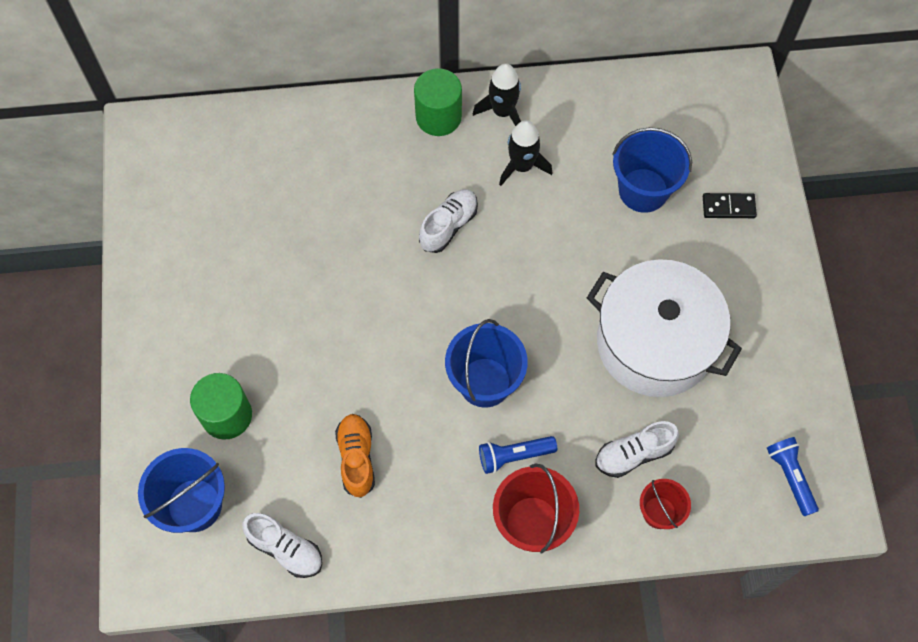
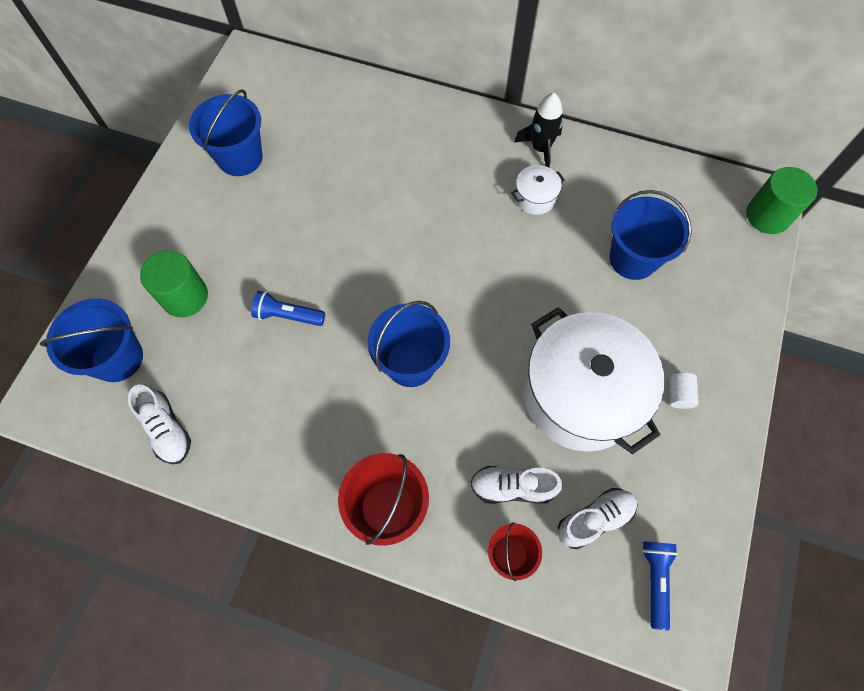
camera: 25 degrees right, 0 degrees up
orange shoe [335,414,375,498] -> none
green cylinder [414,68,462,136] -> green cylinder moved to [746,167,818,234]
white shoe [419,189,478,253] -> white shoe moved to [558,488,638,549]
blue flashlight [479,436,557,474] -> blue flashlight moved to [251,291,325,326]
black rocket [499,120,552,186] -> white pot [511,165,565,215]
black domino [703,193,757,218] -> none
none -> blue bucket [189,89,263,176]
none -> white cylinder [669,373,699,409]

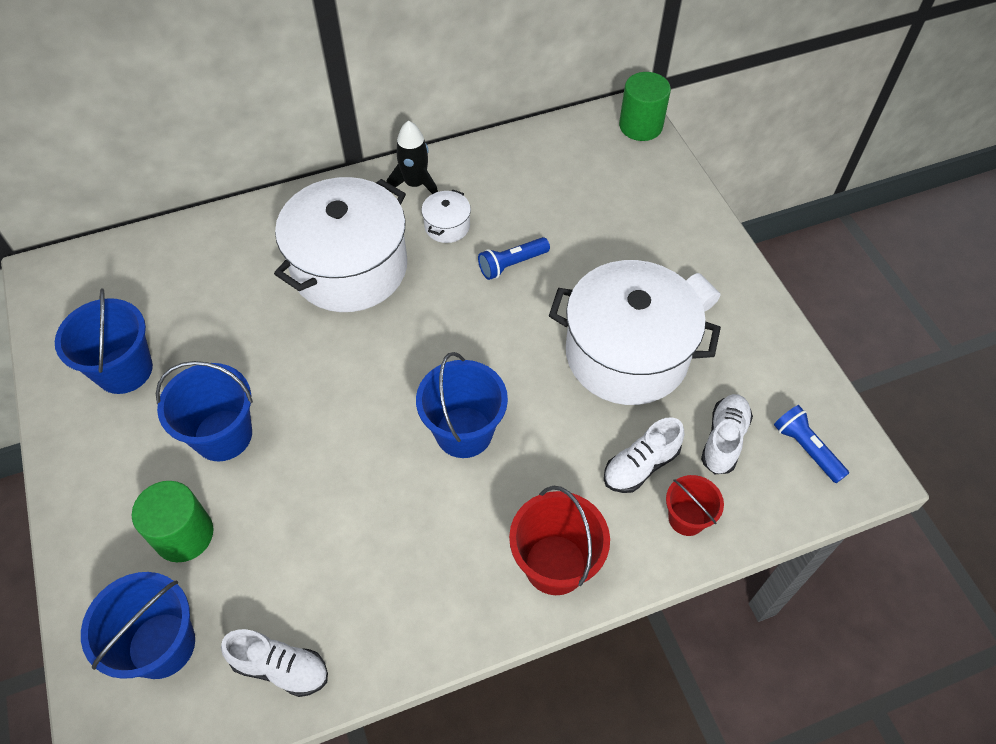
camera: 40 degrees left, 10 degrees down
blue flashlight [251,291,325,326] -> blue flashlight moved to [478,237,550,280]
blue bucket [609,190,692,280] -> blue bucket moved to [156,361,253,461]
none -> white pot [274,177,407,312]

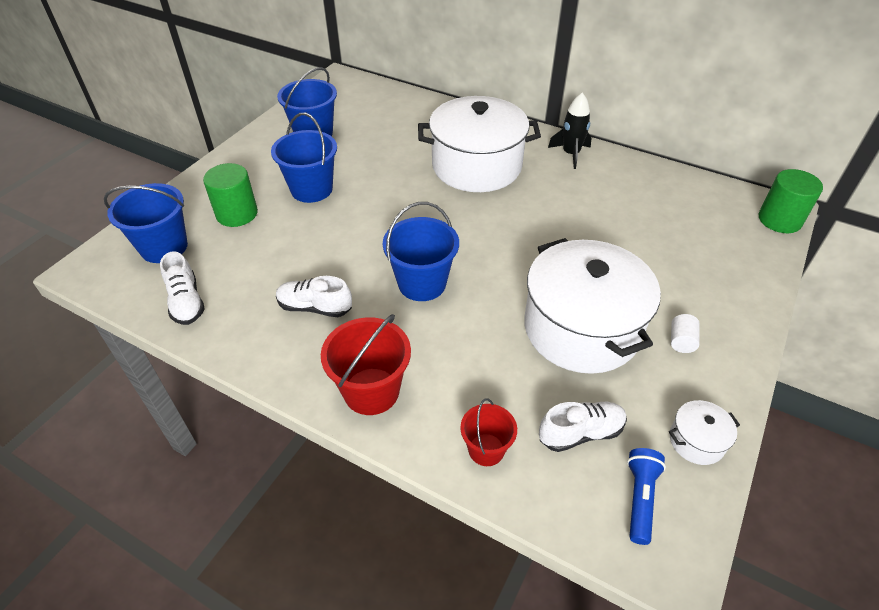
camera: 50 degrees right, 10 degrees down
white pot [421,190,471,243] -> white pot moved to [669,400,740,465]
blue flashlight [478,237,550,280] -> none
white shoe [604,417,685,493] -> white shoe moved to [276,276,352,317]

